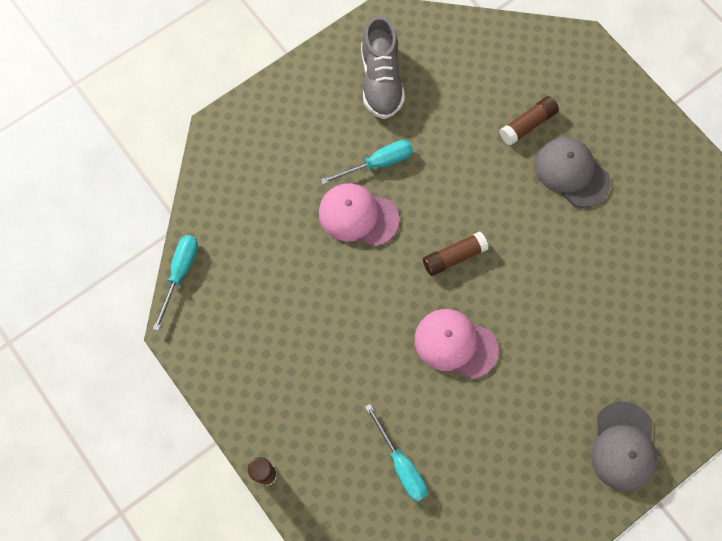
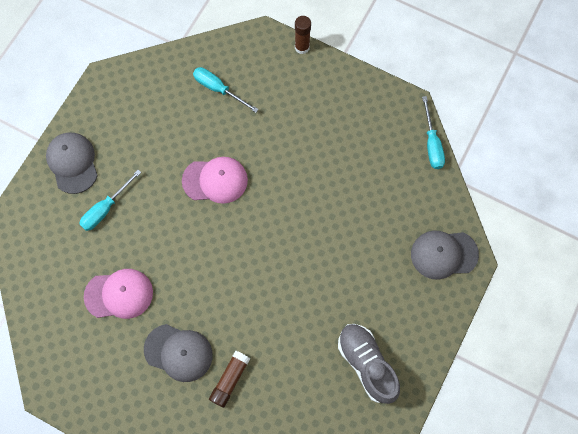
camera: 155 degrees right, 0 degrees up
pink cap [319,183,399,247] -> pink cap moved to [84,269,153,319]
turquoise screwdriver [321,140,413,185] -> turquoise screwdriver moved to [79,170,141,231]
brown glue stick [423,231,489,276] -> none
none -> grey cap [411,231,479,280]

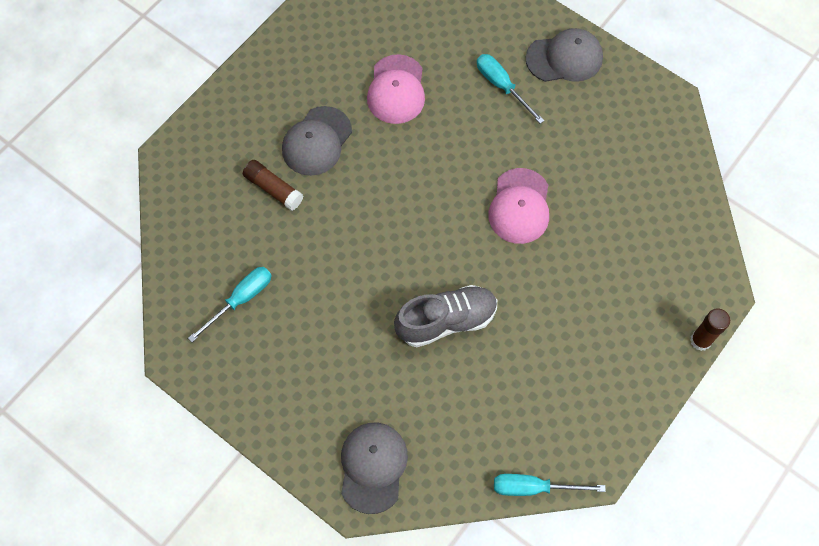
camera: 100 degrees right, 5 degrees down
turquoise screwdriver [193,67,259,113] -> turquoise screwdriver moved to [188,267,272,342]
grey shoe [338,324,400,404] -> grey shoe moved to [394,285,497,347]

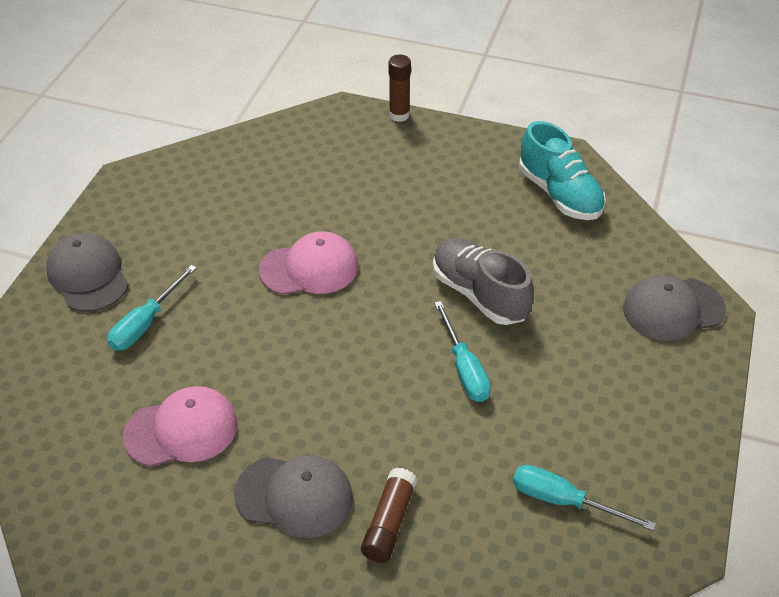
camera: 110 degrees left, 20 degrees down
turquoise screwdriver [494,474,606,496] -> turquoise screwdriver moved to [434,301,491,402]
none -> turquoise shoe [519,121,606,220]

